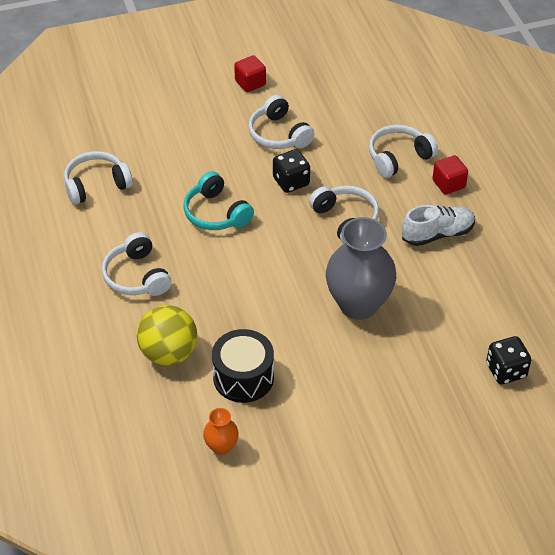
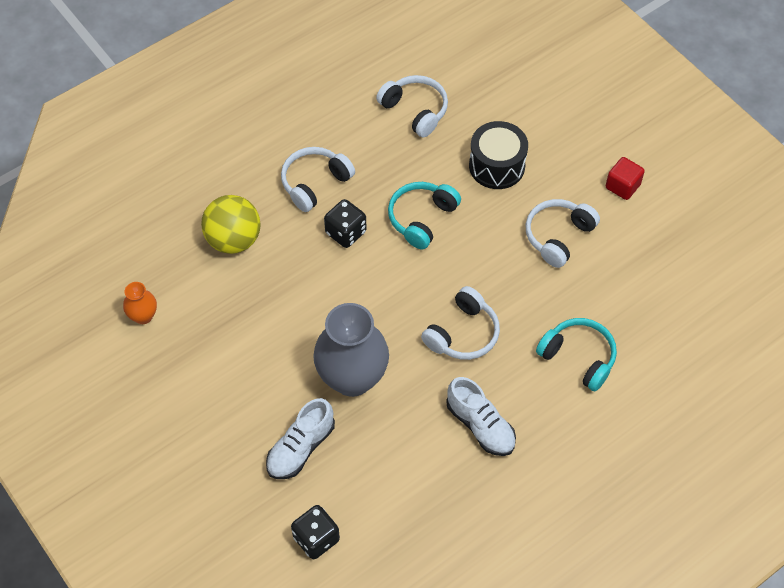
camera: 70 degrees right, 10 degrees up
black drum [212,329,274,403] -> black drum moved to [469,121,528,189]
black dice [273,149,310,193] -> black dice moved to [324,199,367,248]
white headphones [369,125,438,178] -> turquoise headphones [536,318,617,391]
red cube [433,155,468,195] -> none
none -> white shoe [266,398,335,479]

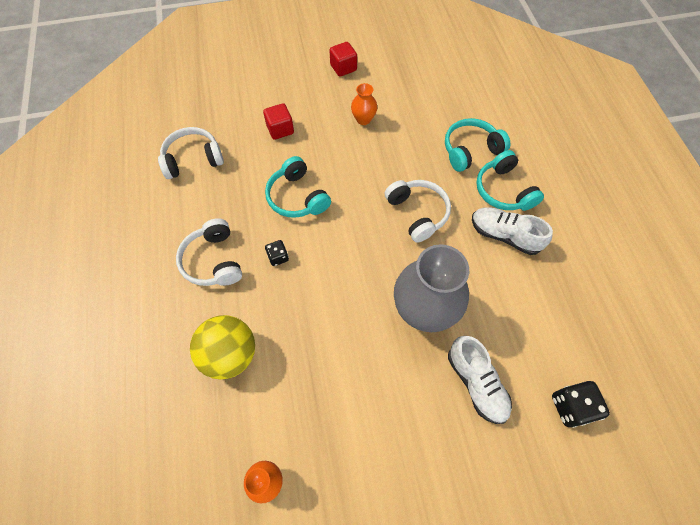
camera: 65 degrees left, 5 degrees up
black dice [324,199,367,248] -> black dice [265,240,289,266], size x0.60
white shoe [446,377,516,456] -> white shoe turned 135 degrees counterclockwise [472,207,553,255]
black drum [469,121,528,189] -> red cube [263,103,294,140]
white headphones [525,199,600,268] -> orange vase [351,83,377,125]
none -> turquoise headphones [476,150,544,211]

